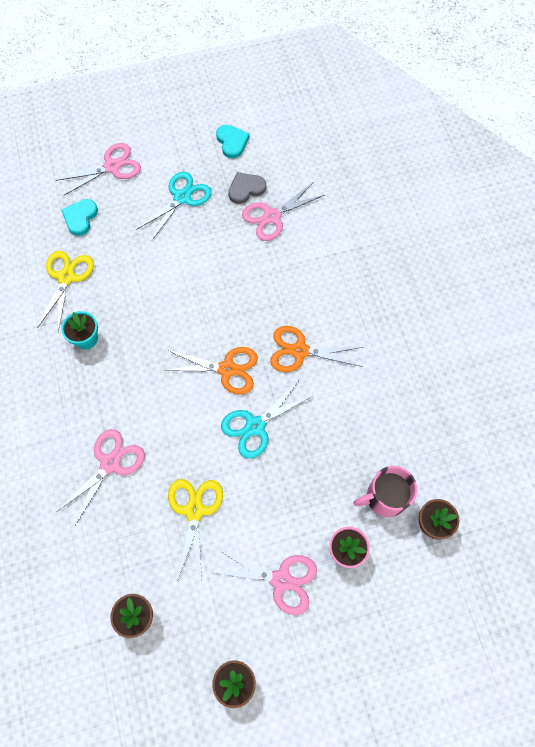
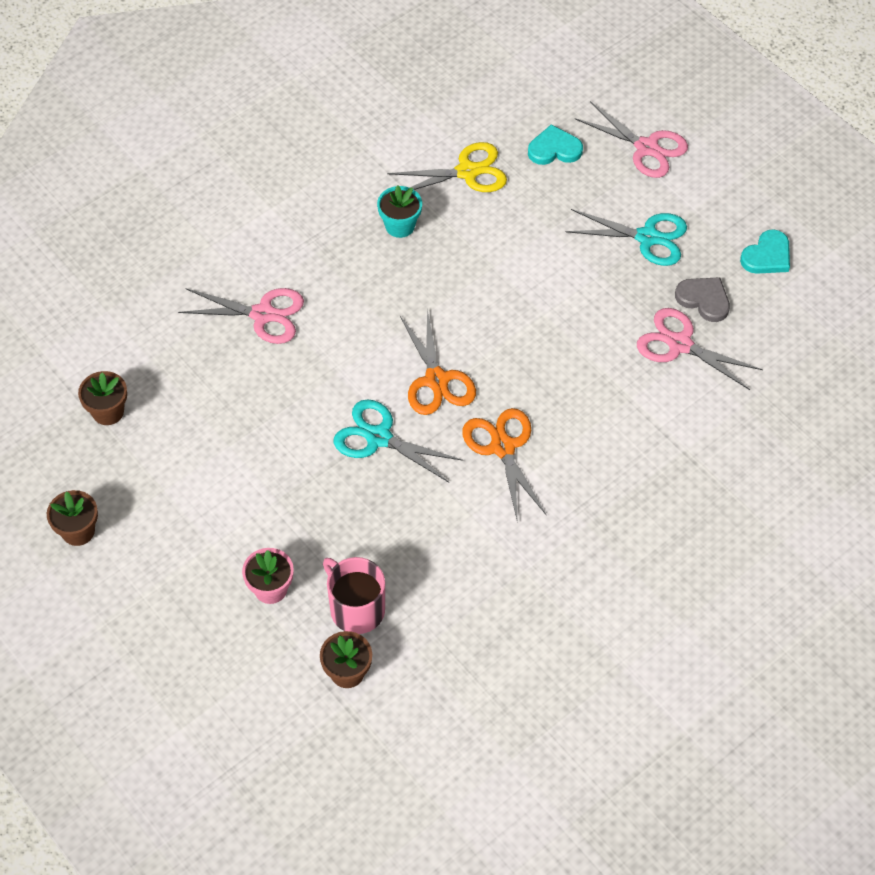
camera: 65 degrees right, 10 degrees down
yellow scissors [168,479,223,582] -> none
pink scissors [209,548,317,615] -> none

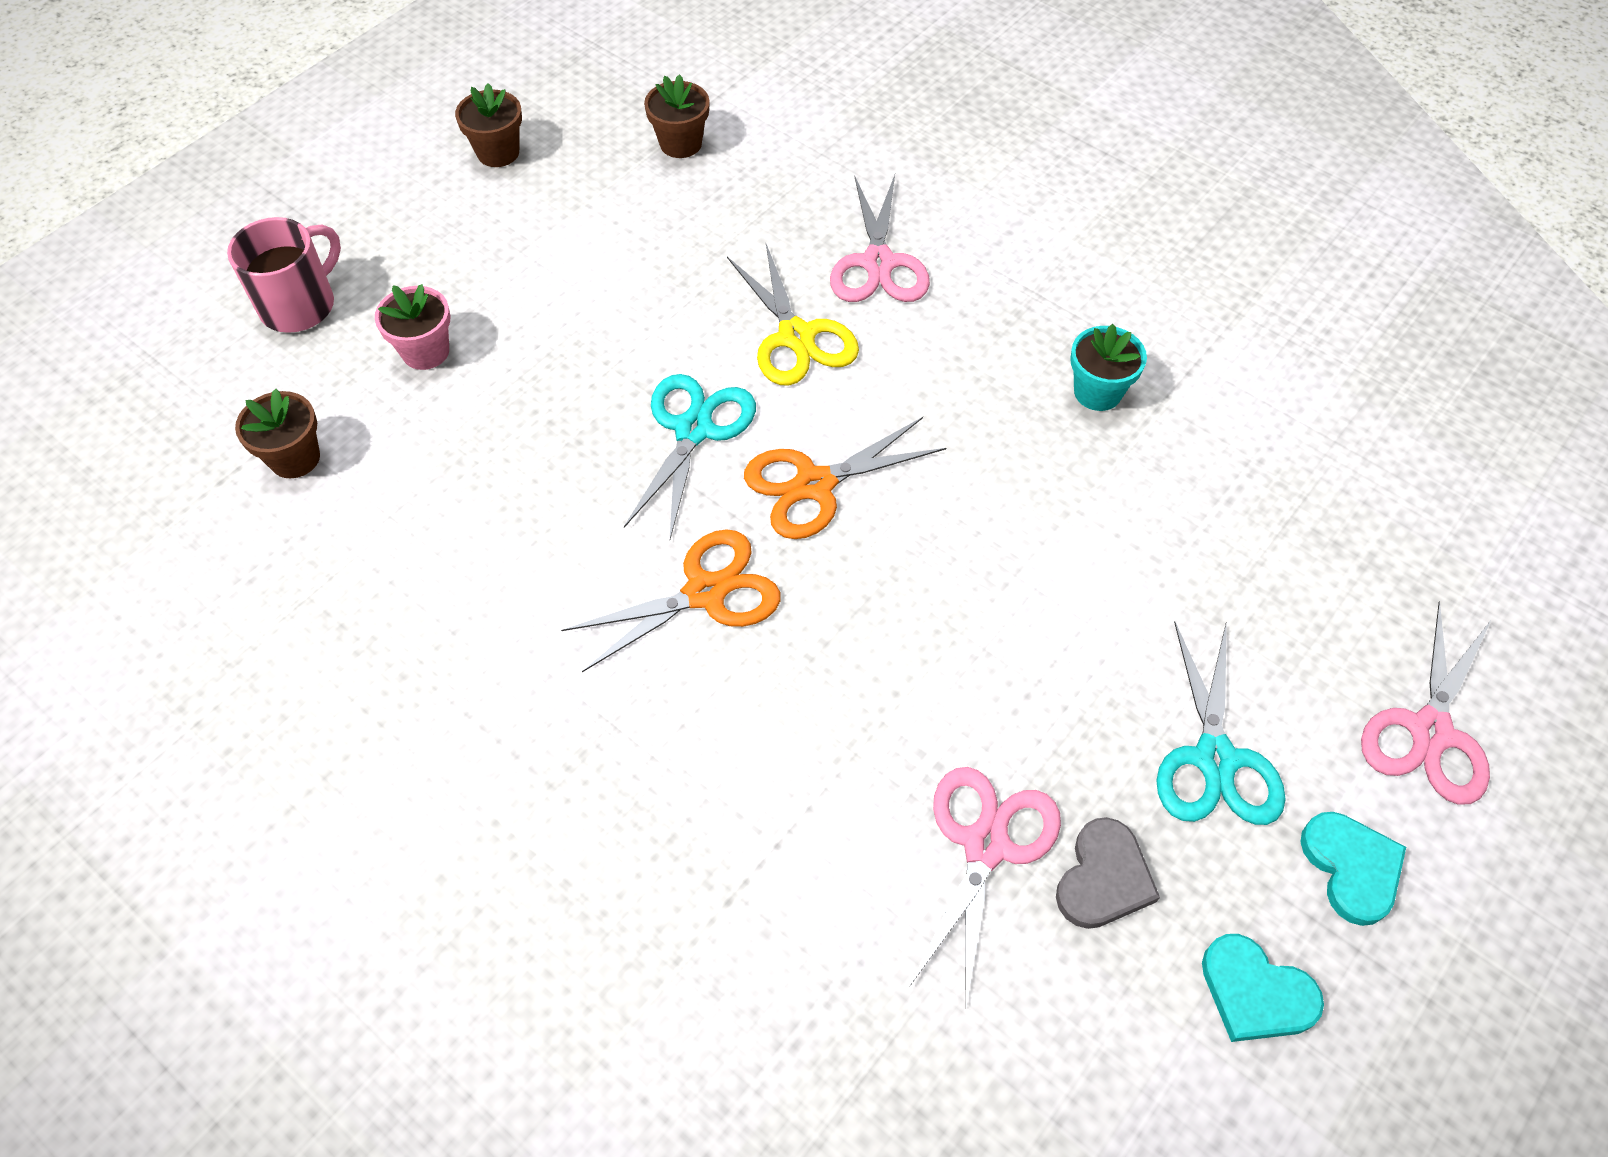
camera: 80 degrees right, 0 degrees up
pink mug [323,557,385,634] -> pink mug moved to [227,217,341,333]
yellow scissors [387,142,507,192] -> yellow scissors moved to [727,244,859,386]
turquoise heart [528,124,583,165] -> turquoise heart moved to [1300,812,1406,926]

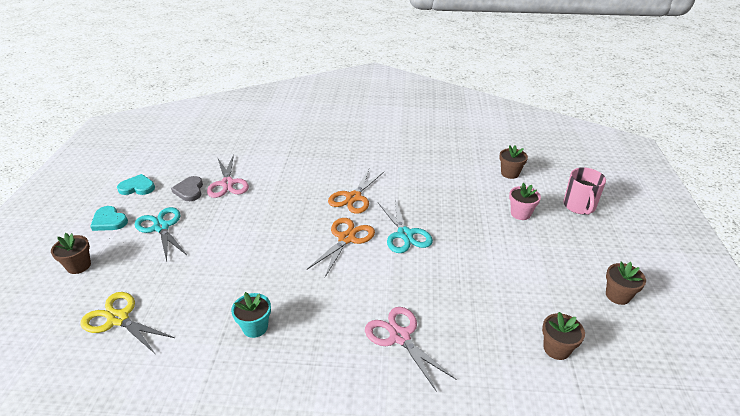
camera: 145 degrees right, 20 degrees down
yellow scissors [727,244,859,386] -> yellow scissors moved to [80,292,175,354]
pink scissors [1361,601,1492,804] -> brown flower pot [51,233,91,274]

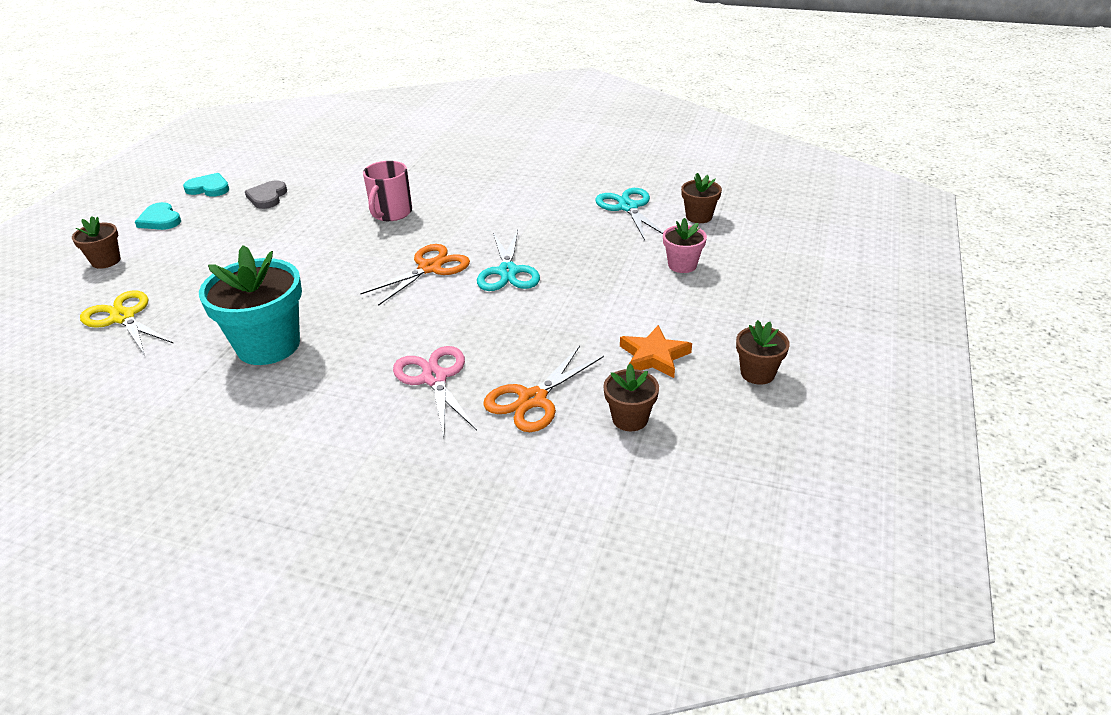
camera: 15 degrees right, 0 degrees up
turquoise scissors [135,207,188,262] -> turquoise scissors moved to [595,188,664,240]
pink scissors [207,154,249,198] -> none
turquoise flower pot [231,292,271,338] -> turquoise flower pot [199,245,302,365], size x1.95
orange scissors [328,169,384,214] -> orange scissors moved to [483,346,604,432]
pink mug [563,167,606,215] -> pink mug moved to [363,161,412,221]
none -> orange star [620,325,692,378]

